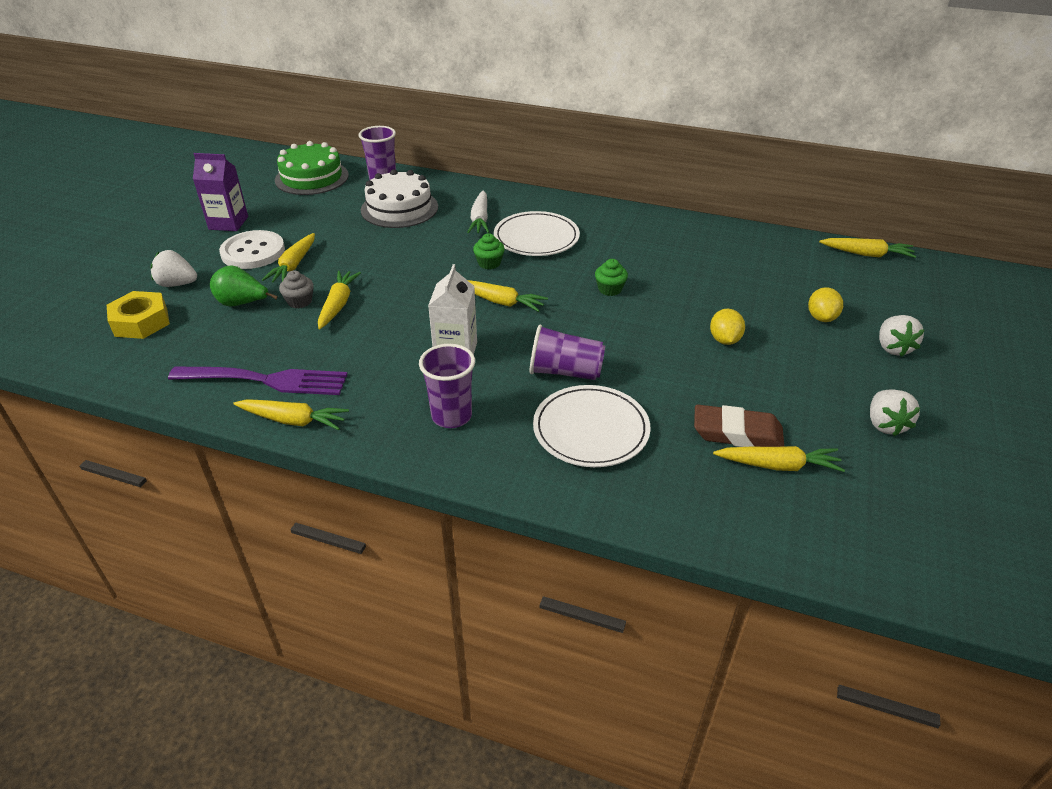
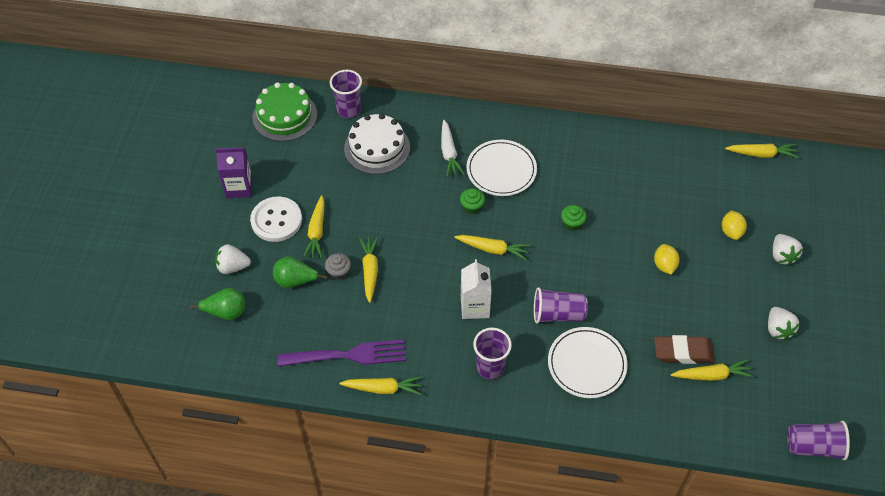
camera: 10 degrees left, 15 degrees up
yellow nut [107,291,170,339] -> green pear [190,288,245,320]
none -> purple cup [787,421,850,460]

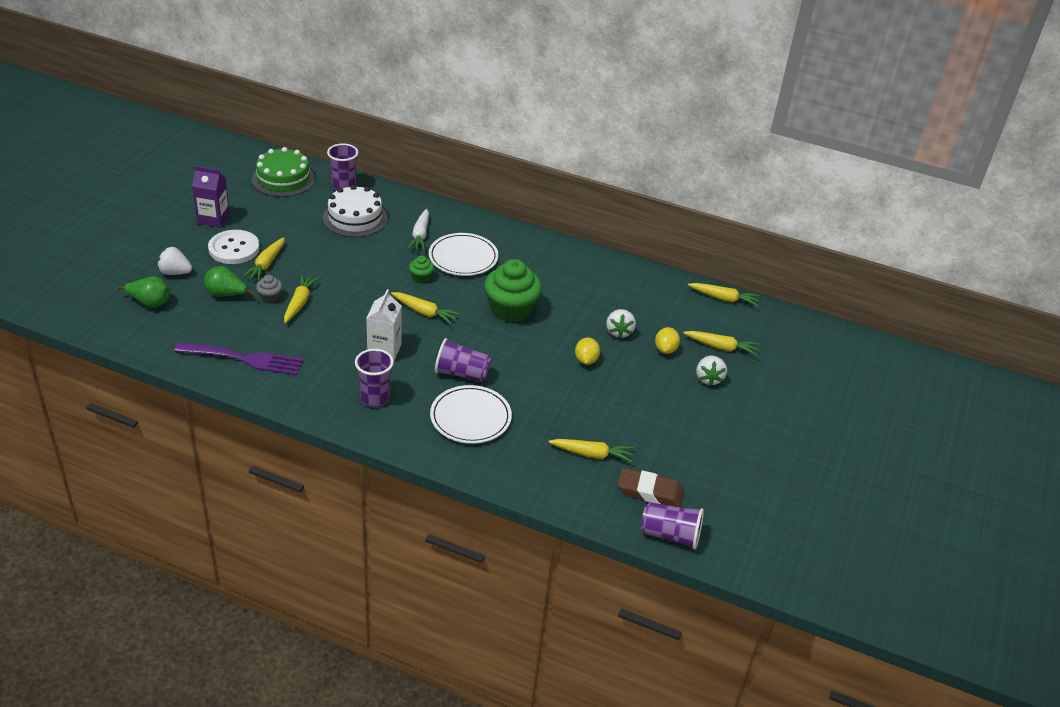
camera: 10 degrees right, 15 degrees down
yellow carrot [339,376,422,395] -> yellow carrot moved to [683,331,760,356]
green cupcake [561,205,587,231] -> green cupcake [484,259,542,323], size x2.24
brown eraser [654,335,715,364] -> brown eraser moved to [618,468,684,508]
white strawberry [768,307,800,340] -> white strawberry moved to [606,309,636,339]

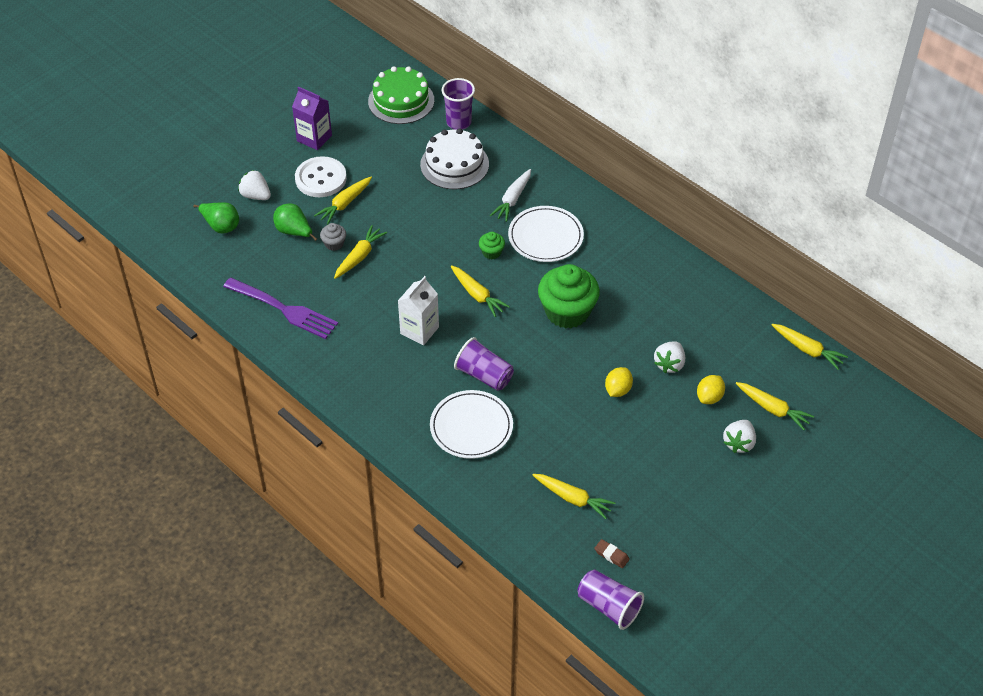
camera: 25 degrees right, 10 degrees up
purple cup [355,349,394,407] -> none
brown eraser [618,468,684,508] -> brown eraser [594,539,630,568], size x0.51

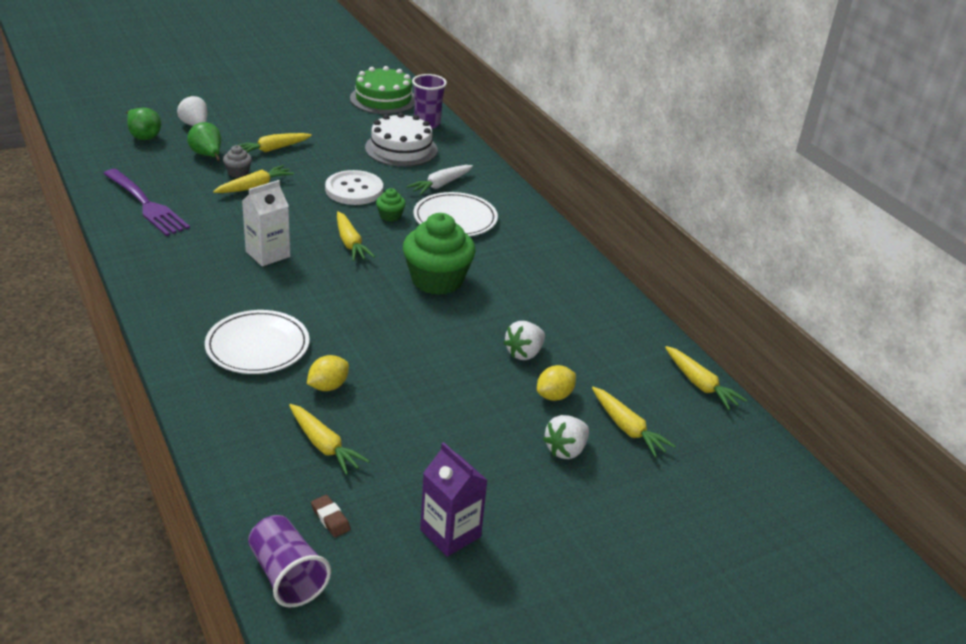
camera: 15 degrees right, 15 degrees down
purple carton [292,86,332,150] -> purple carton moved to [420,442,488,557]
white button [295,156,347,197] -> white button moved to [325,170,383,205]
purple cup [454,337,514,391] -> none
yellow lemon [605,367,633,397] -> yellow lemon moved to [307,355,349,391]

